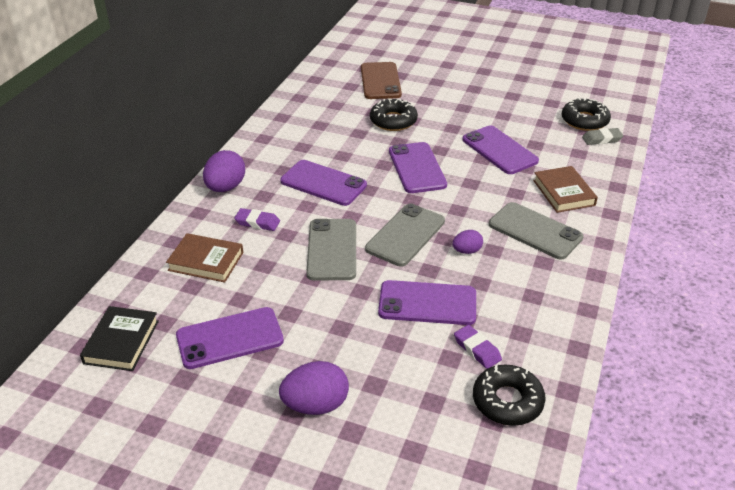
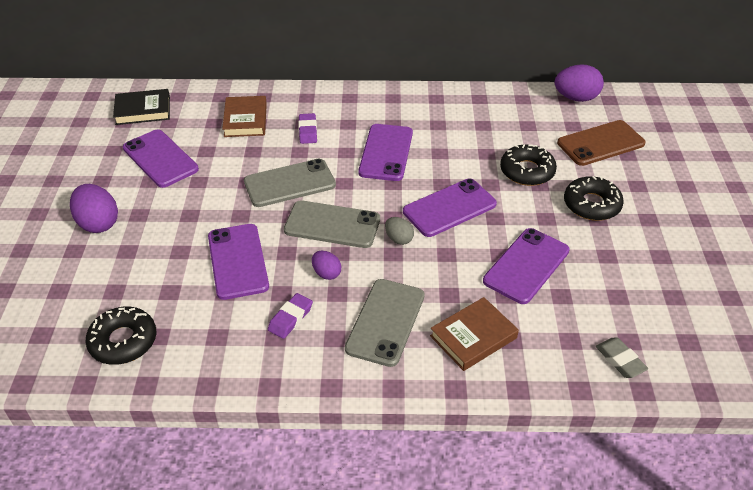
camera: 70 degrees right, 5 degrees up
purple egg [203,150,245,192] -> purple egg moved to [555,64,604,102]
purple eraser [454,325,502,369] -> purple eraser moved to [268,293,313,339]
black donut [562,98,611,131] -> black donut moved to [564,176,624,221]
none -> grey egg [385,217,414,245]

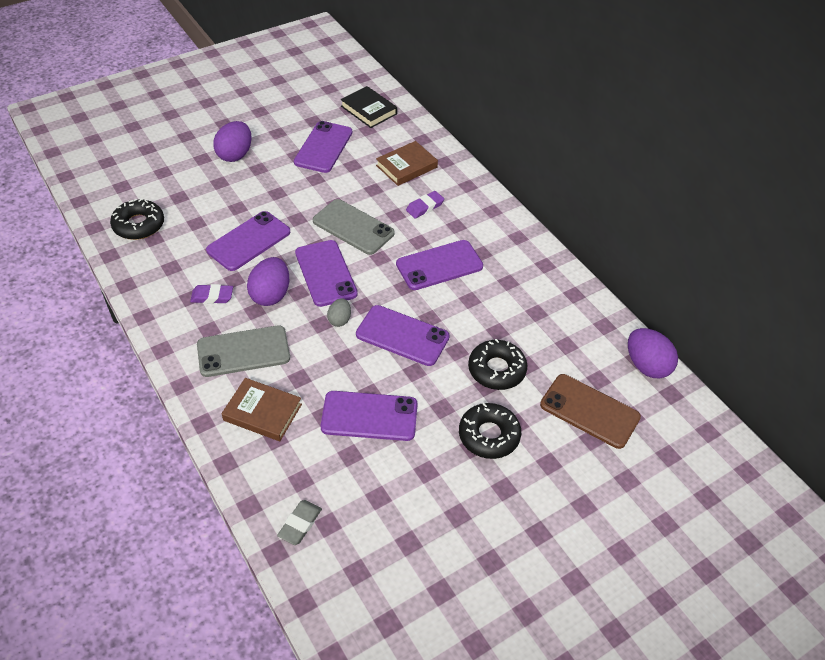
camera: 55 degrees right, 5 degrees up
grey phone [284,200,380,248] -> purple phone [295,240,358,307]
purple egg [312,251,341,280] -> purple egg [247,257,289,306], size x1.77

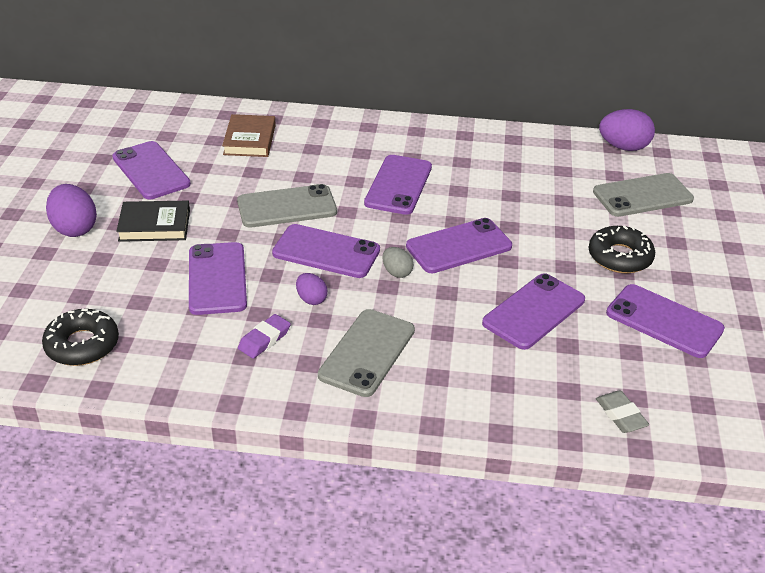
camera: 50 degrees left, 10 degrees down
brown book [222,378,302,441] -> none
purple egg [247,257,289,306] -> purple egg [296,273,328,305], size x0.57
black book [341,86,397,128] -> black book moved to [116,201,190,242]
purple eraser [406,191,444,218] -> none
black donut [468,339,527,390] -> none
brown phone [540,374,641,449] -> grey phone [593,173,694,217]
none -> purple phone [606,284,725,358]

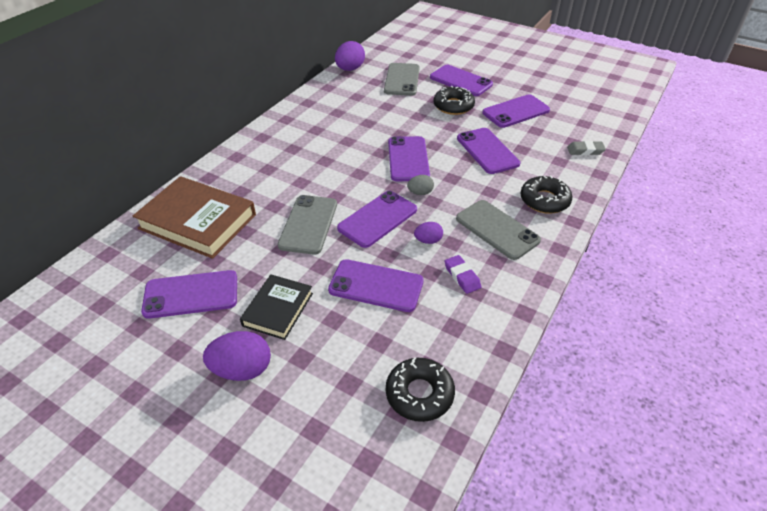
camera: 65 degrees left, 5 degrees up
brown book [222,114,276,157] -> brown book [133,176,256,259], size x1.72
purple phone [364,155,432,215] -> purple phone moved to [430,65,493,96]
none -> black donut [520,175,572,214]

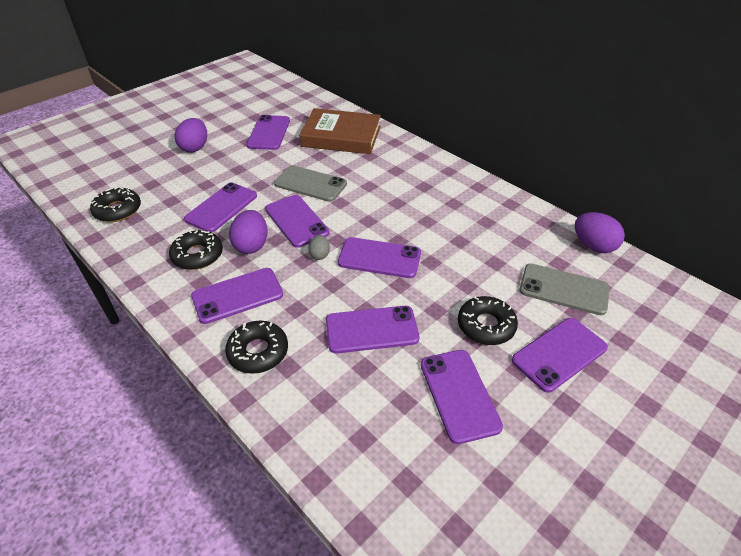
camera: 105 degrees right, 0 degrees up
brown book [133,176,256,259] -> brown book turned 60 degrees clockwise [299,108,381,154]
black book [240,274,313,340] -> none
purple egg [414,222,443,244] -> purple egg [229,210,268,254], size x1.77
purple eraser [445,255,481,294] -> black donut [169,230,223,270]
grey phone [456,200,541,260] -> purple phone [191,268,283,324]
grey eraser [567,141,606,155] -> none

